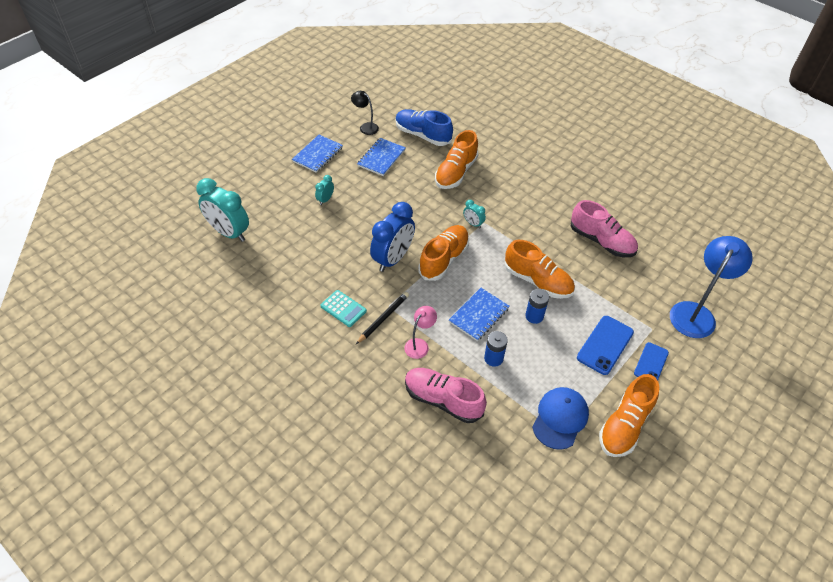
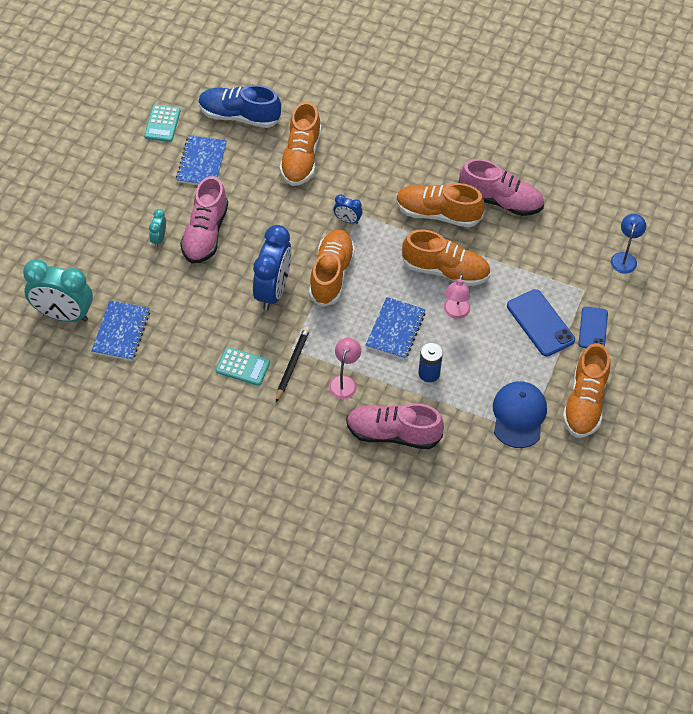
camera: 20 degrees left, 5 degrees up
blue notebook [292,135,343,173] -> blue notebook moved to [91,300,150,361]
black lamp [351,91,379,135] -> turquoise calculator [144,104,180,142]
turquoise clock [463,200,486,228] -> blue clock [333,194,362,224]
blue battery [525,289,549,324] -> pink lamp [444,274,471,319]
blue phone [577,316,634,375] -> blue phone turned 45 degrees counterclockwise [507,289,575,357]
blue lamp [670,236,753,338] -> blue lamp [611,214,646,274], size x0.52
none -> pink shoe [180,176,228,264]
none -> orange shoe [396,183,484,227]

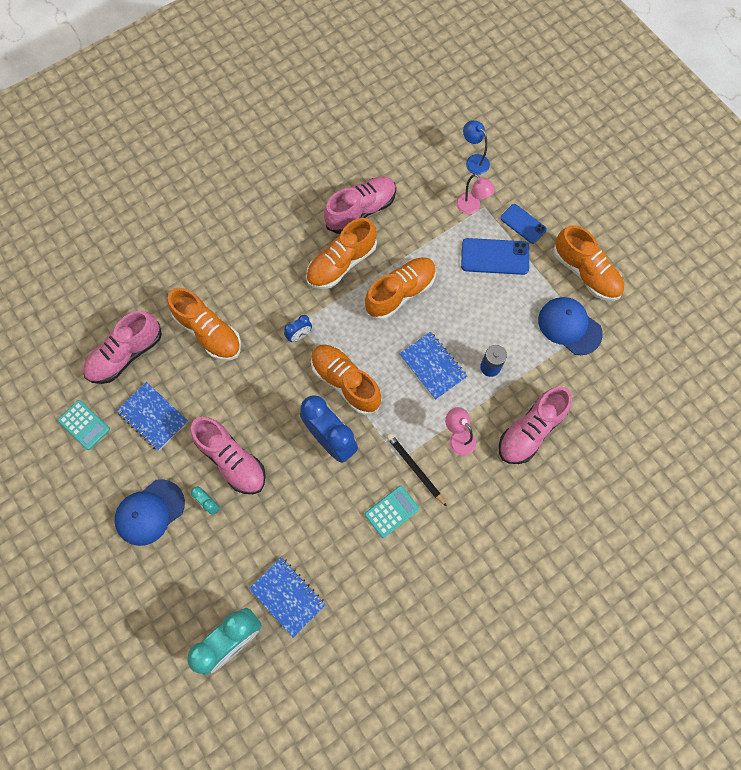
camera: 55 degrees left, 15 degrees up
blue shoe [199,85,281,128] -> pink shoe [83,311,162,384]
pink lamp [444,274,471,319] -> pink lamp moved to [456,174,495,214]
none -> blue cap [115,479,185,546]

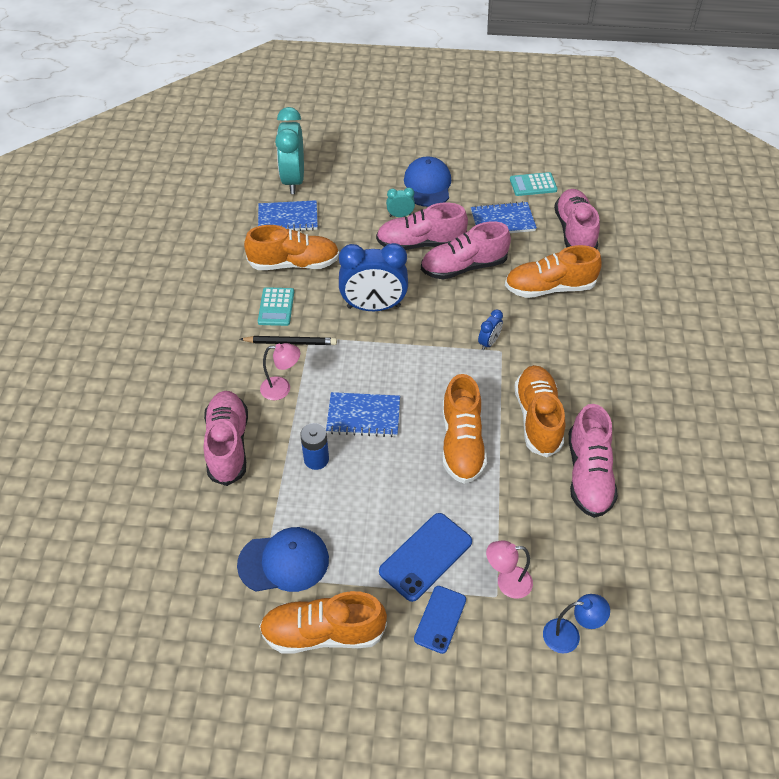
camera: 130 degrees right, 20 degrees down
blue clock [284,315,312,342] -> blue clock turned 150 degrees counterclockwise [478,310,503,350]
orange shoe [311,345,382,415] -> orange shoe moved to [244,225,339,270]
blue phone [500,204,547,244] -> blue phone turned 60 degrees counterclockwise [414,586,466,654]
none -> pink shoe [421,222,511,279]

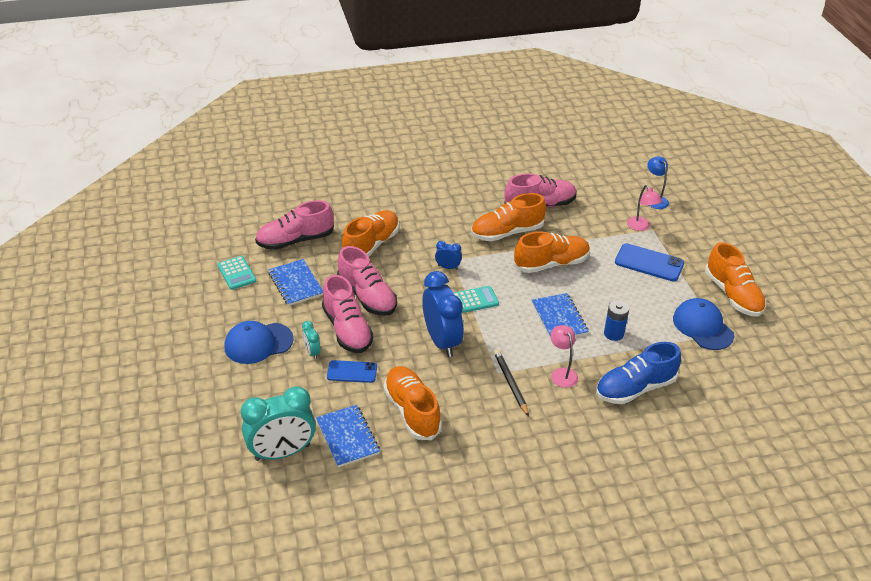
camera: 110 degrees left, 10 degrees down
pink shoe [203,391,248,486] -> blue shoe [596,342,681,404]
turquoise calculator [258,287,294,326] -> turquoise calculator moved to [454,286,499,313]
blue phone [414,586,466,654] -> blue phone moved to [327,360,377,383]
orange shoe [505,245,602,298] -> orange shoe turned 120 degrees counterclockwise [342,210,399,257]

